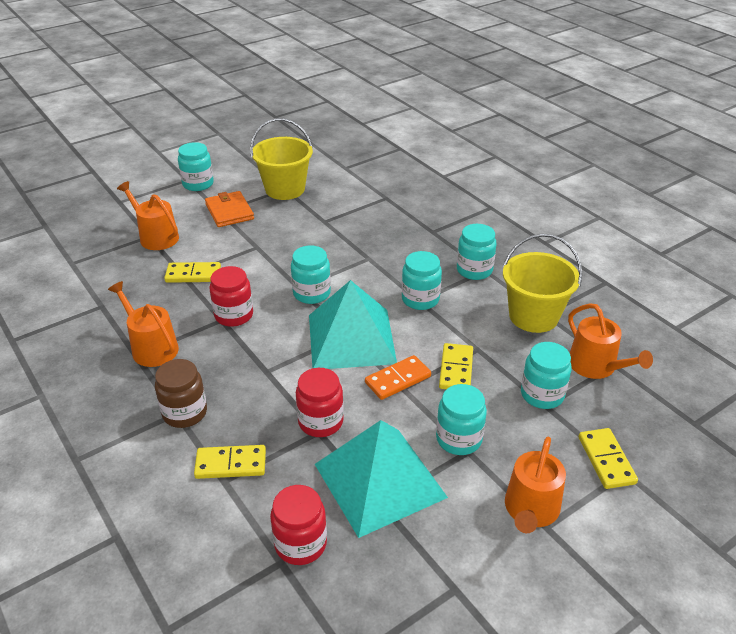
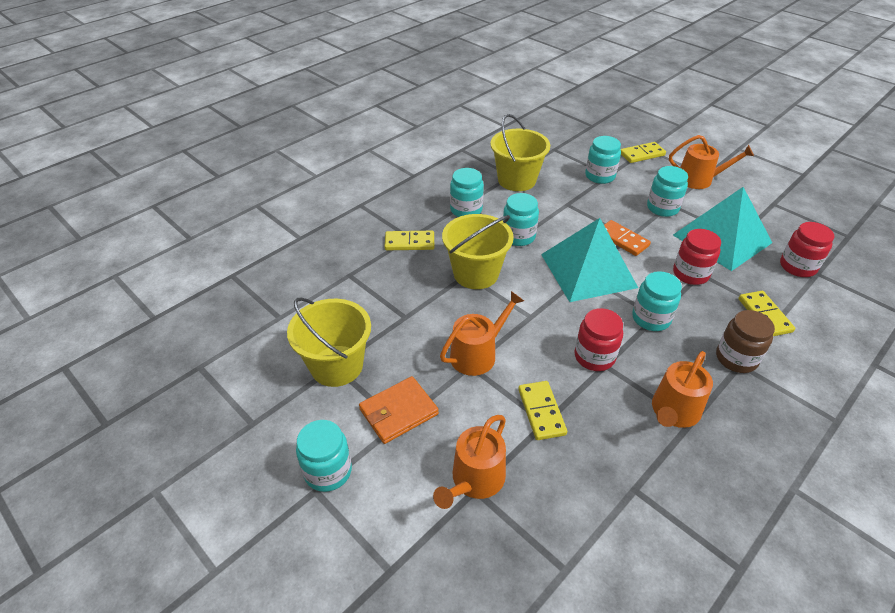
camera: 100 degrees left, 5 degrees up
turquoise jar [291,246,331,304] -> turquoise jar moved to [632,271,682,331]
yellow domino [439,343,473,389] -> yellow domino moved to [384,231,434,250]
orange watering can [568,303,653,379] -> orange watering can moved to [440,291,524,376]
none -> yellow bucket [442,214,514,289]

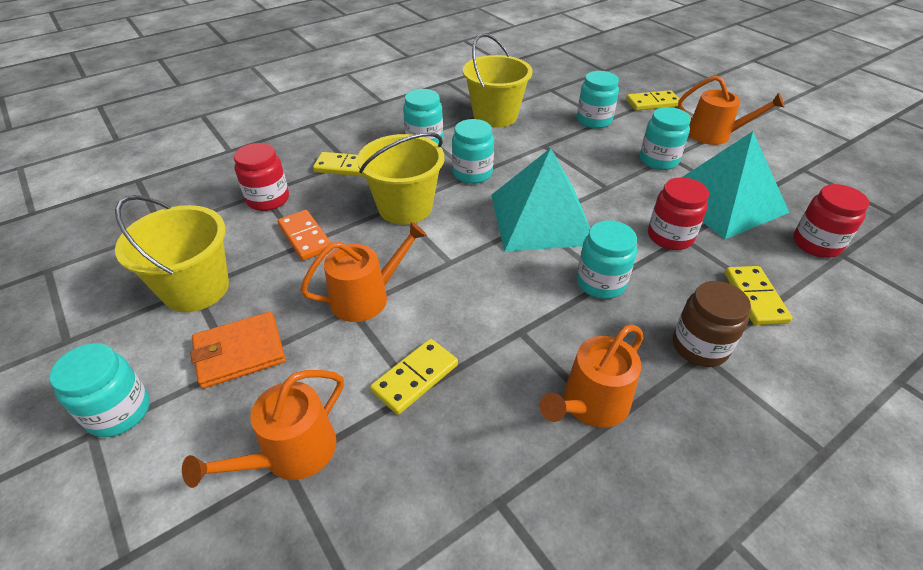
camera: 10 degrees right, 0 degrees up
yellow domino [518,381,567,440] -> yellow domino turned 45 degrees clockwise [370,339,458,415]
red jar [574,308,623,371] -> red jar moved to [234,143,289,211]
orange domino [604,220,651,256] -> orange domino moved to [277,210,331,261]

